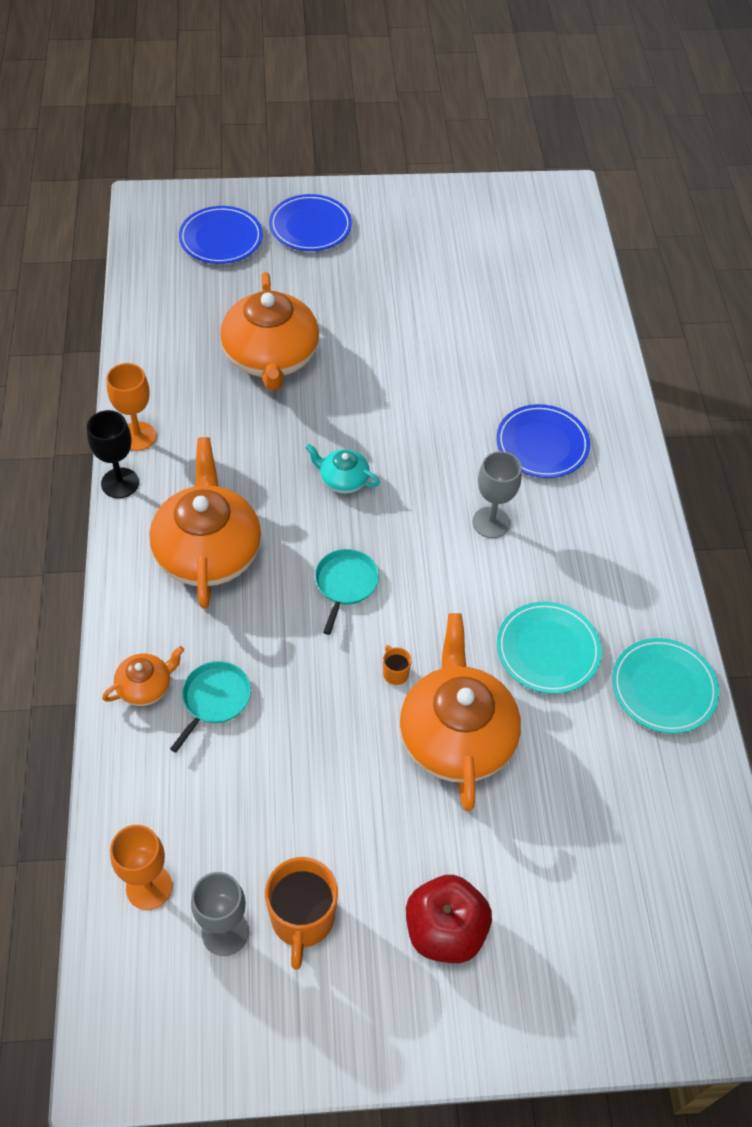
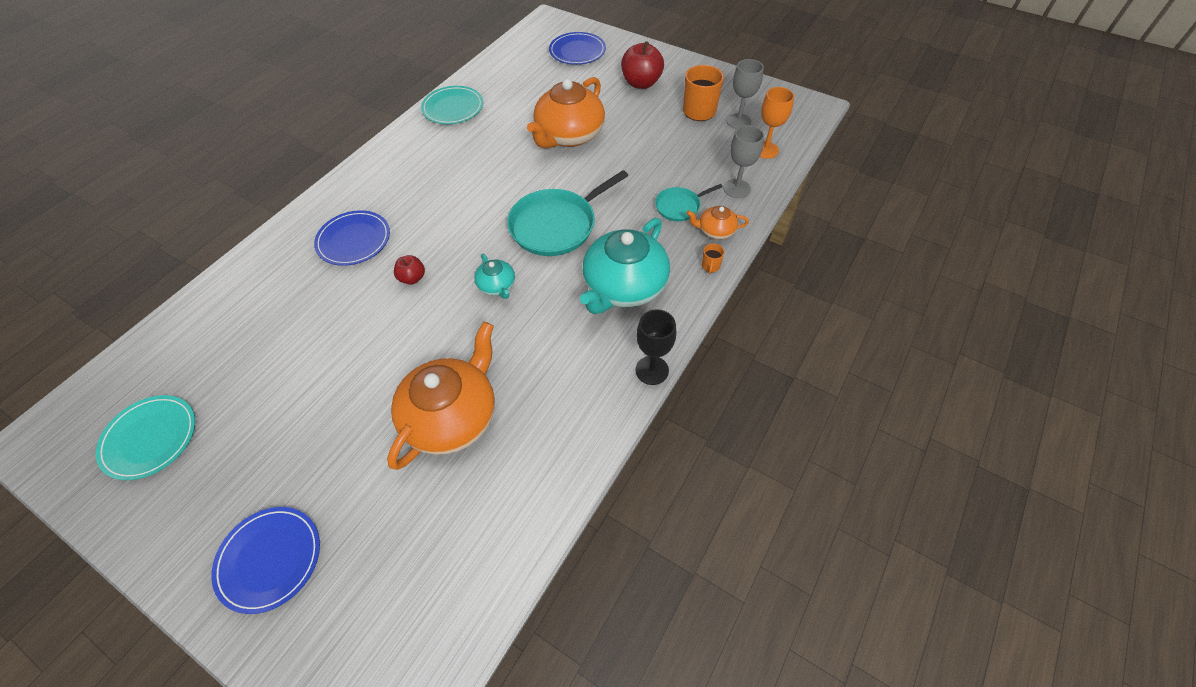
camera: 140 degrees left, 0 degrees up
orange goblet [107,363,156,451] -> none
orange teapot [149,437,261,609] -> turquoise teapot [580,218,670,314]
blue plate [179,206,263,264] -> blue plate moved to [549,32,606,65]
turquoise pan [315,549,379,635] -> turquoise pan [507,170,628,256], size x1.88
orange mug [383,645,412,685] -> orange mug moved to [702,244,724,274]
grey goblet [472,451,522,538] -> grey goblet moved to [724,125,764,198]
turquoise plate [497,602,602,694] -> turquoise plate moved to [96,395,195,480]
none -> red apple [394,255,425,284]

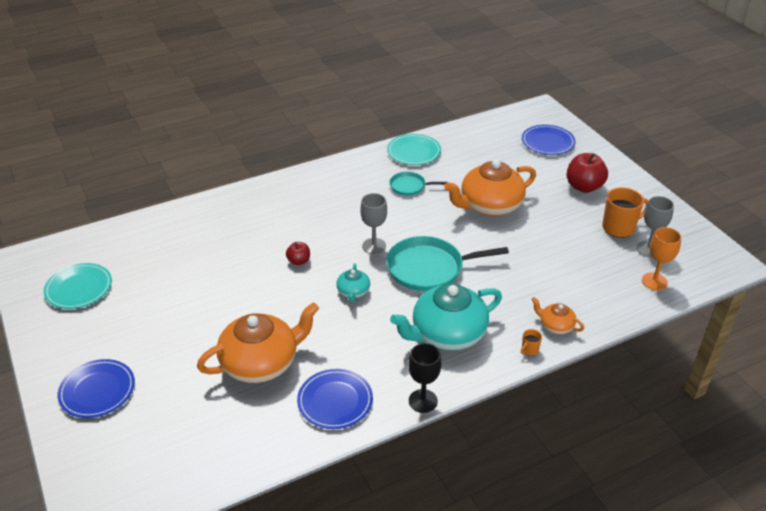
camera: 30 degrees right, 15 degrees down
blue plate [314,210,390,266] -> blue plate moved to [297,369,373,429]
turquoise pan [655,184,723,221] -> turquoise pan moved to [389,172,447,196]
grey goblet [724,125,764,198] -> grey goblet moved to [360,193,387,254]

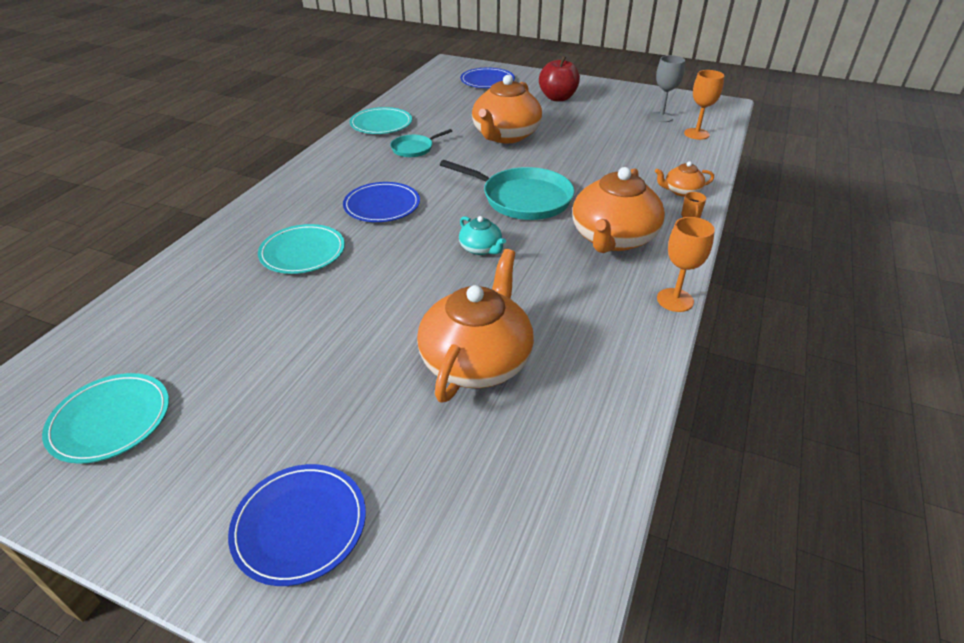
camera: 40 degrees left, 0 degrees up
red apple [286,242,310,265] -> none
blue plate [297,369,373,429] -> blue plate moved to [343,182,420,222]
grey goblet [360,193,387,254] -> none
turquoise pan [386,236,509,291] -> turquoise pan turned 105 degrees counterclockwise [440,160,575,220]
turquoise teapot [390,284,502,351] -> orange teapot [572,167,665,253]
black goblet [409,343,441,413] -> orange goblet [657,217,715,312]
orange mug [602,188,649,238] -> none
none -> turquoise plate [258,224,345,274]

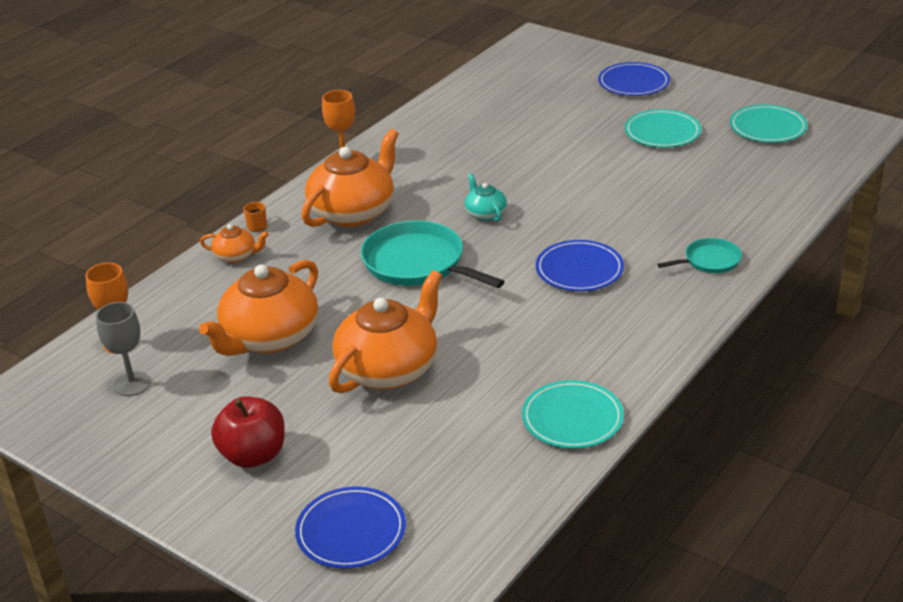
camera: 165 degrees left, 5 degrees down
turquoise plate [258,224,345,274] -> turquoise plate moved to [625,109,701,148]
turquoise pan [390,129,452,157] -> turquoise pan moved to [657,238,742,273]
orange teapot [417,249,534,403] -> orange teapot moved to [199,260,318,356]

